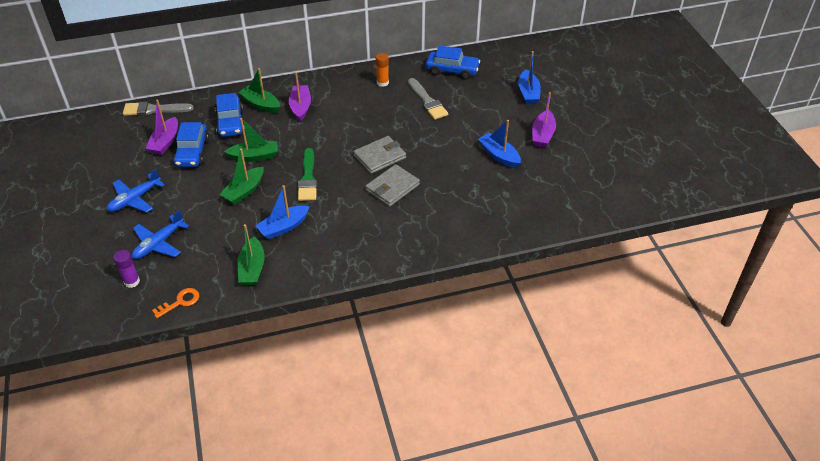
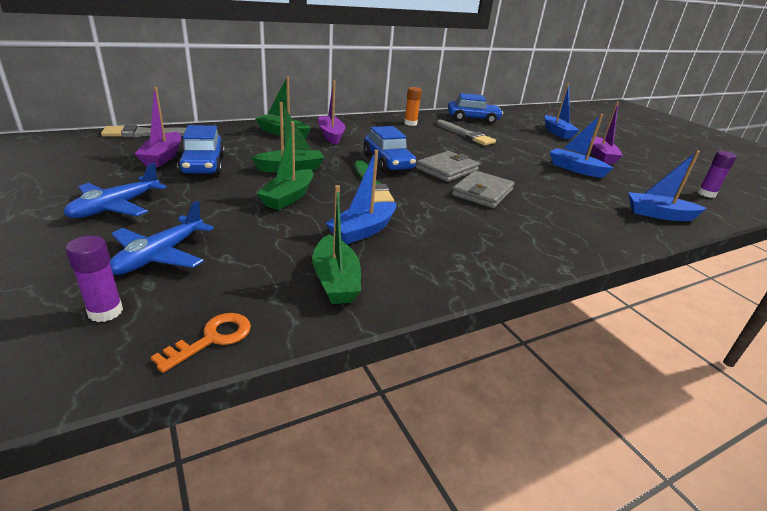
camera: 15 degrees left, 15 degrees down
blue car [215,93,245,137] -> blue car moved to [364,126,416,172]
none -> blue boat [628,151,707,221]
none -> purple glue stick [698,151,737,198]

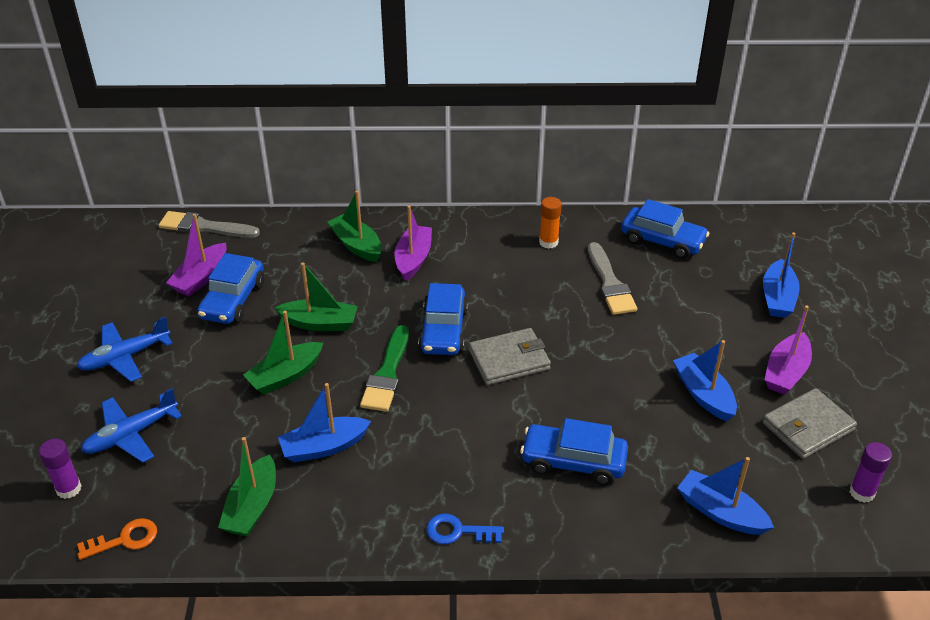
camera: 30 degrees right, 10 degrees up
grey wallet [452,170,515,208] -> grey wallet moved to [763,388,857,459]
none -> blue key [426,514,504,544]
none -> blue car [520,418,628,485]

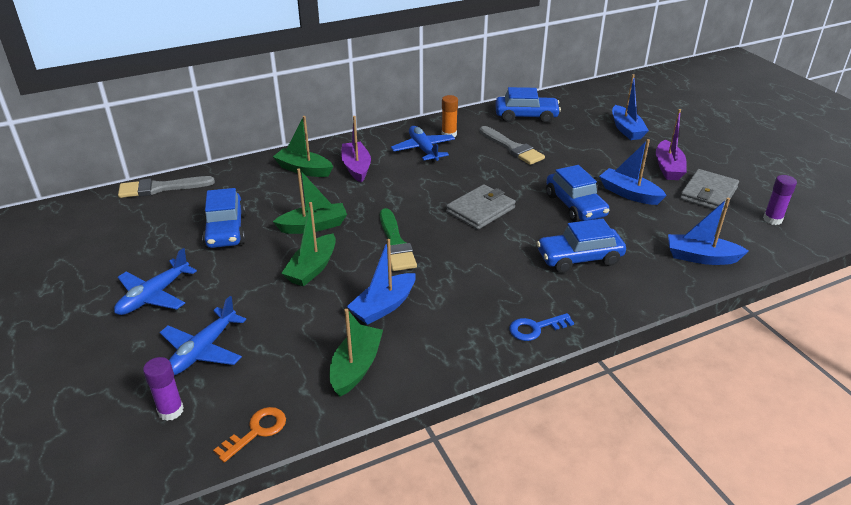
camera: 25 degrees left, 5 degrees down
purple boat [166,214,227,296] -> none
green boat [218,437,276,537] -> green boat turned 150 degrees counterclockwise [330,309,383,397]
blue car [418,283,468,355] -> blue car moved to [546,165,610,222]
none -> blue plane [391,126,455,162]

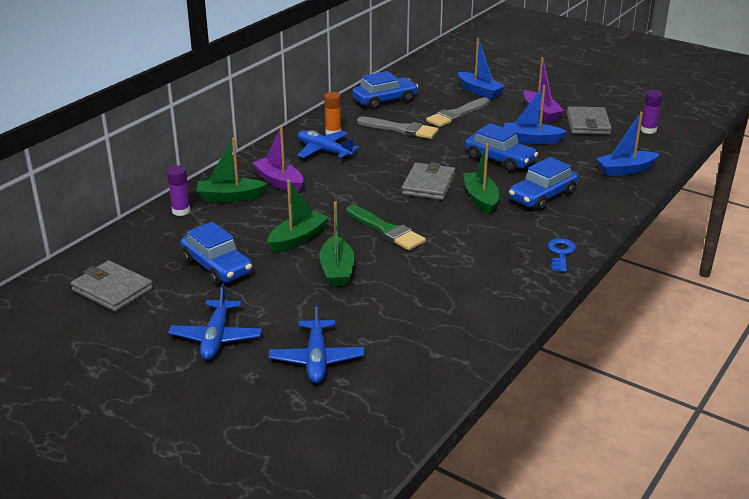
camera: 30 degrees left, 5 degrees down
grey brush [118,176,215,198] -> grey brush moved to [426,97,490,127]
purple glue stick [143,357,184,421] -> purple glue stick moved to [167,166,190,216]
orange key [213,407,286,463] -> none
green boat [330,309,383,397] -> green boat moved to [463,143,499,215]
blue boat [346,239,416,325] -> none
blue key [509,313,574,341] -> blue key turned 150 degrees clockwise [548,238,576,272]
none -> grey wallet [71,260,153,312]

